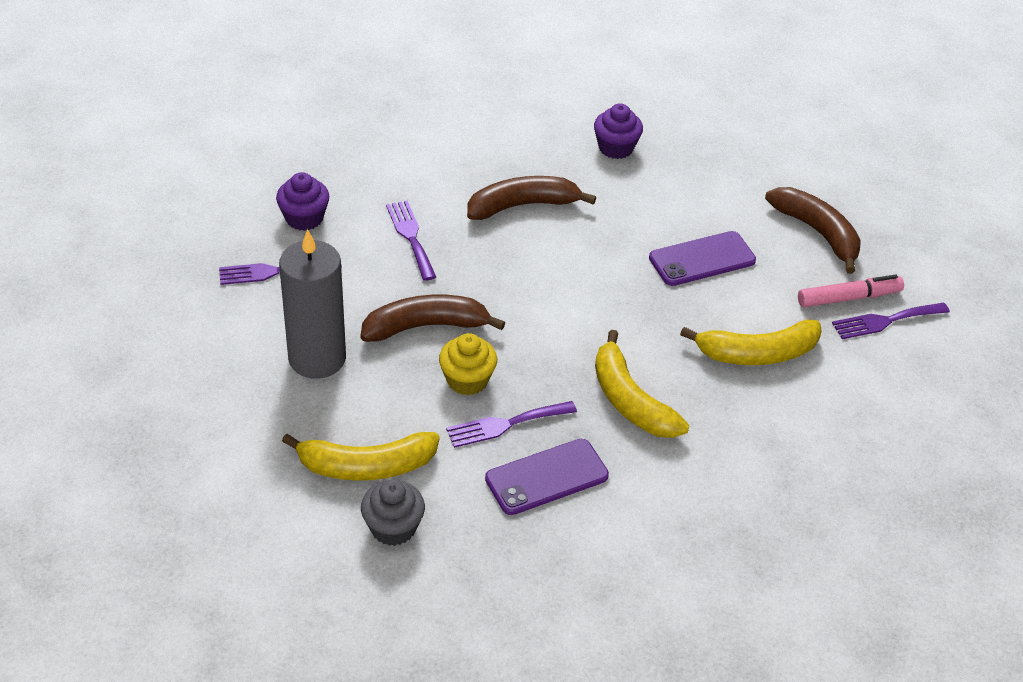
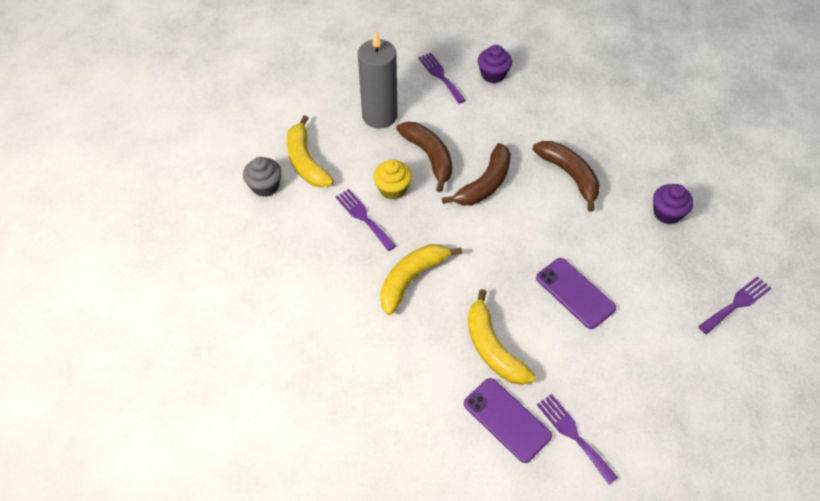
camera: 75 degrees right, 10 degrees up
purple fork [386,201,436,281] -> purple fork moved to [698,276,771,334]
purple phone [485,439,609,515] -> purple phone moved to [464,378,552,463]
brown banana [765,187,861,274] -> brown banana moved to [442,143,511,205]
pink marker [798,275,904,307] -> none

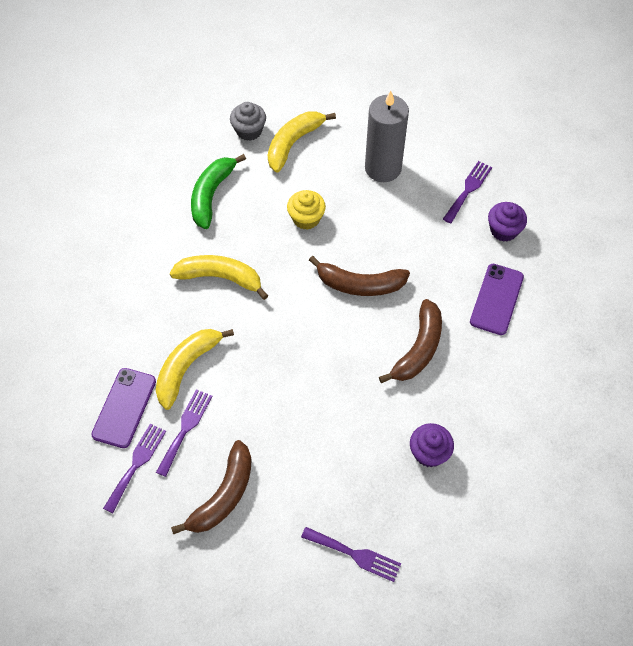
camera: 60 degrees right, 5 degrees up
purple fork [335,189,396,251] -> purple fork moved to [156,389,212,477]
brown banana [396,122,452,192] -> brown banana moved to [171,440,252,534]
purple phone [536,258,616,329] -> purple phone moved to [470,264,524,335]
none -> green banana [191,154,246,229]

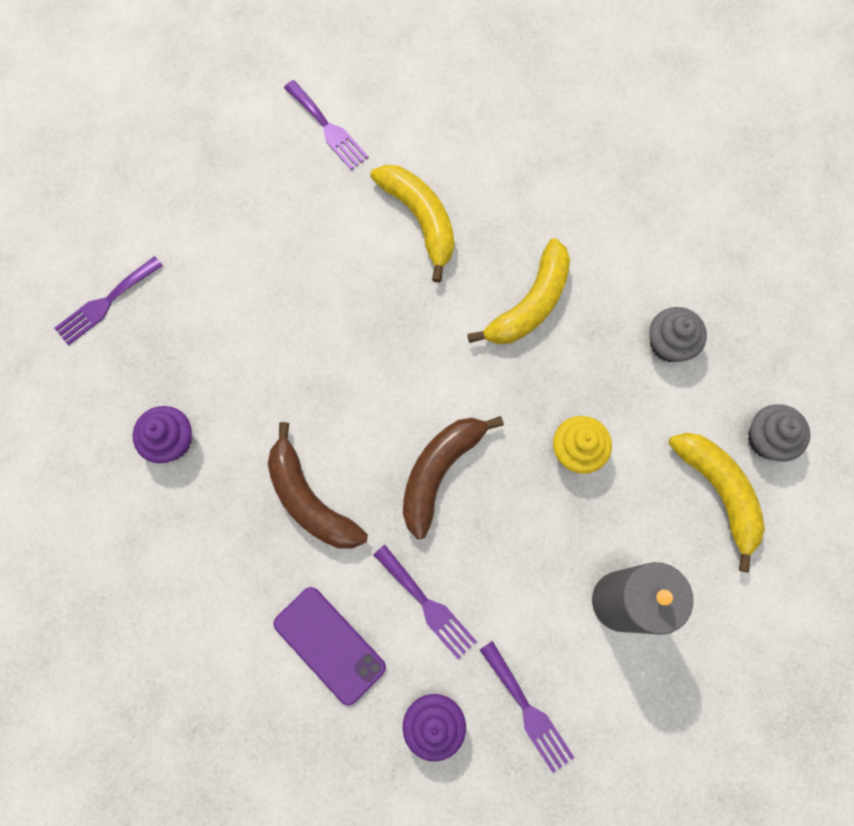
camera: 115 degrees right, 15 degrees up
purple phone [91,368,156,448] -> none
purple fork [156,389,212,477] -> purple fork moved to [374,545,477,659]
brown banana [171,440,252,534] -> none
green banana [191,154,246,229] -> grey cupcake [649,307,707,362]

